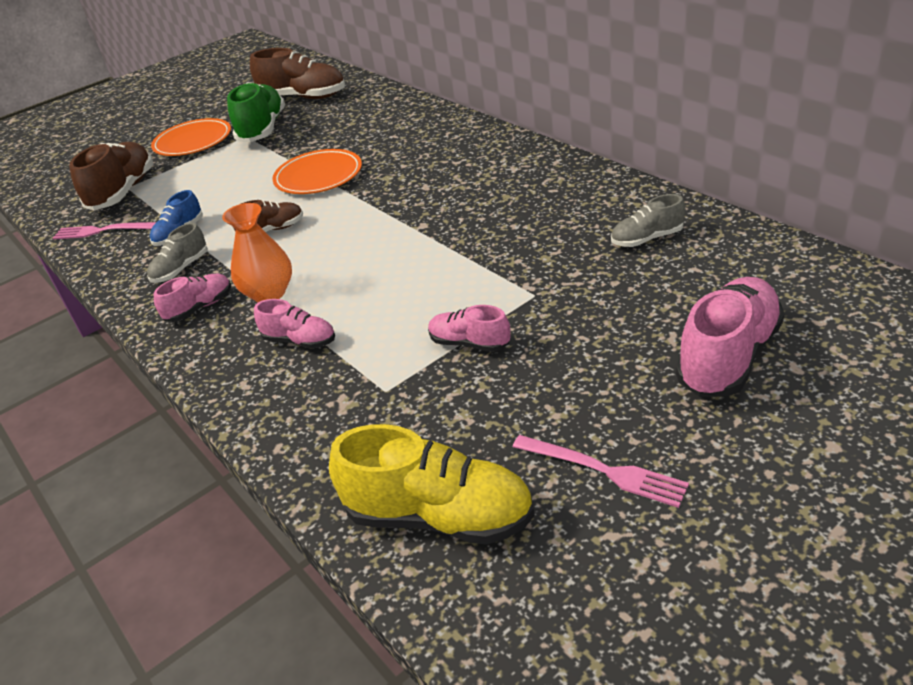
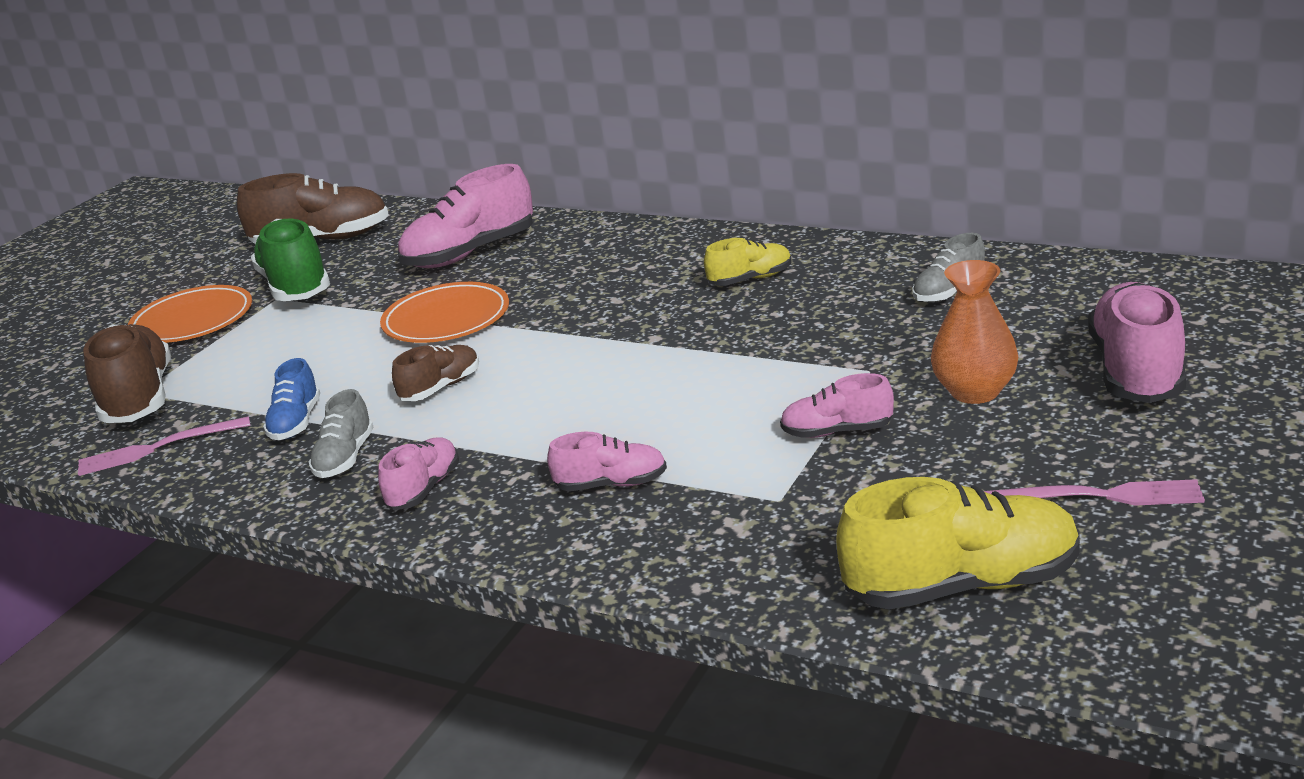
camera: 25 degrees left, 10 degrees down
orange vase [222,203,292,302] -> orange vase moved to [931,260,1018,404]
none -> pink shoe [398,164,533,268]
none -> yellow shoe [704,238,792,286]

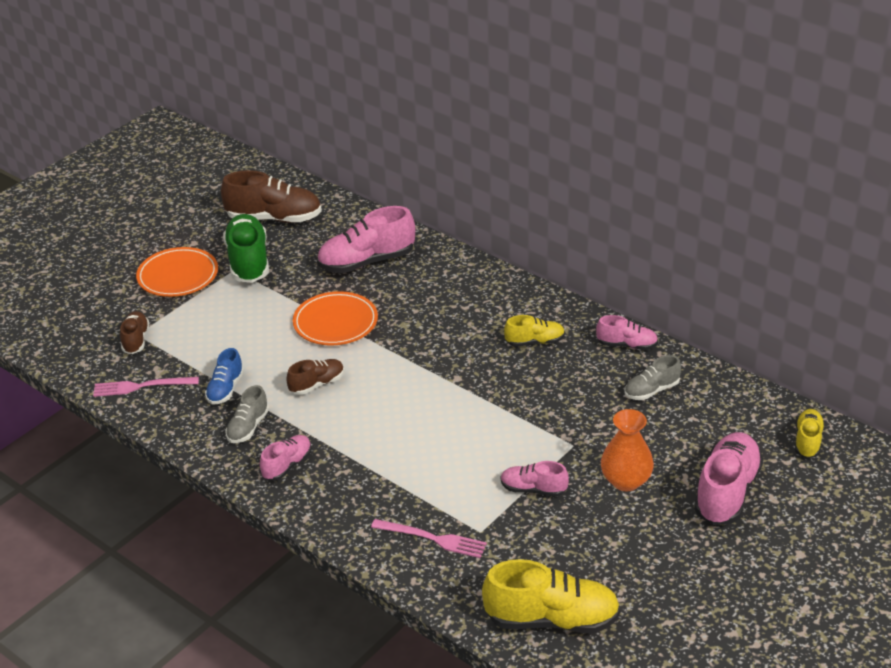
camera: 10 degrees right, 10 degrees up
brown shoe [83,324,171,423] -> brown shoe [120,311,149,354], size x0.55
pink shoe [547,432,667,491] -> pink shoe moved to [596,315,658,350]
pink fork [984,479,1205,506] -> pink fork moved to [371,519,487,558]
none -> yellow shoe [795,409,825,458]

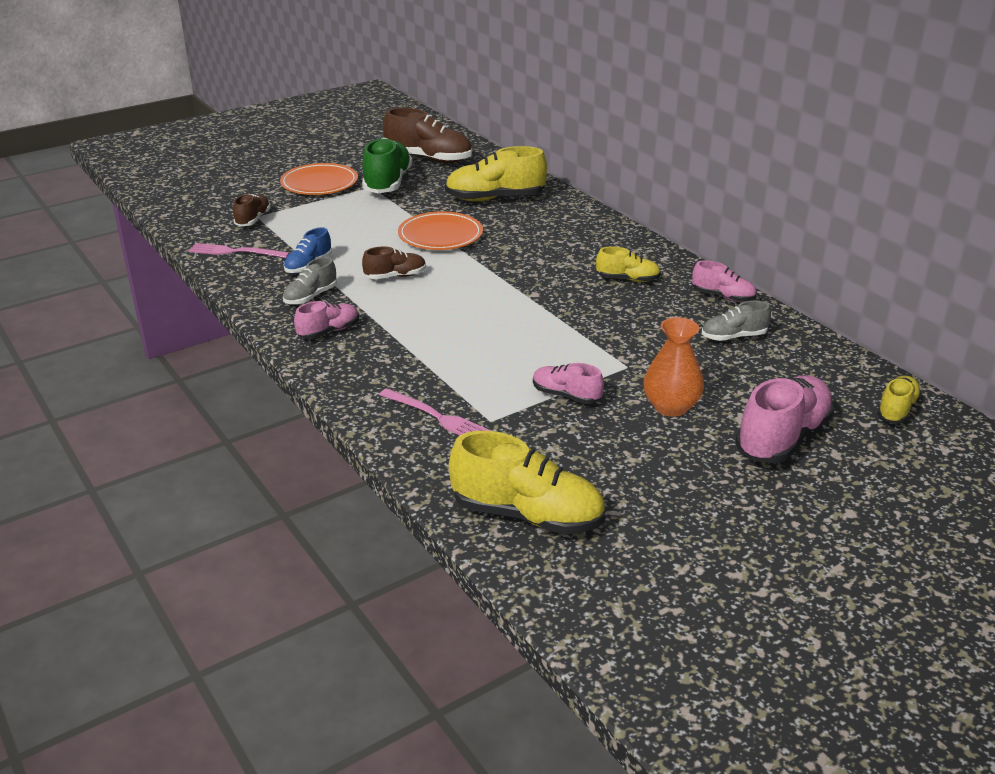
camera: 15 degrees right, 5 degrees down
pink shoe [317,206,415,273] -> yellow shoe [445,146,547,201]

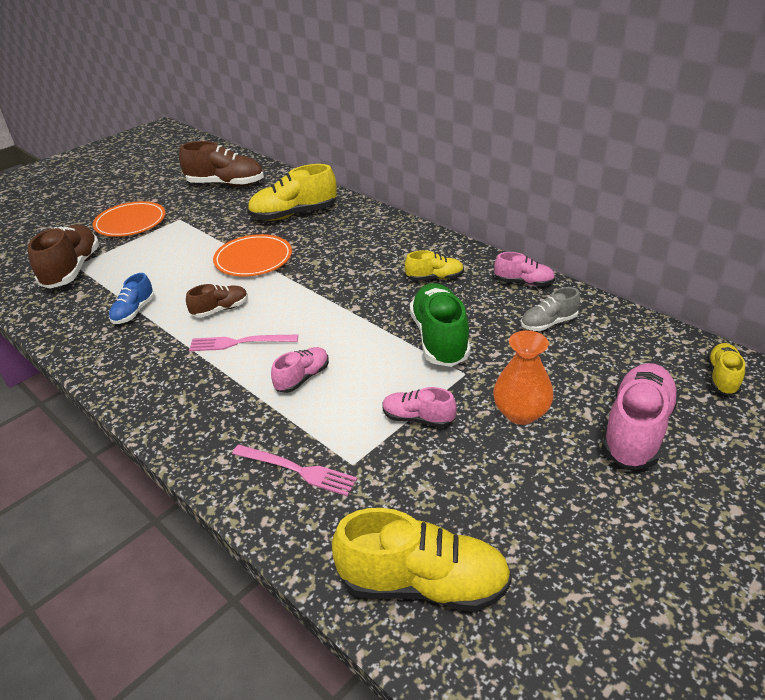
camera: 10 degrees left, 5 degrees up
pink fork [188,243,290,258] -> pink fork moved to [189,335,298,351]
brown shoe [233,194,271,226] -> brown shoe [27,224,99,289], size x1.81
grey shoe [283,257,337,305] -> none
pink shoe [294,301,359,339] -> pink shoe moved to [271,347,329,393]
green shoe [362,138,412,193] -> green shoe moved to [410,283,471,367]

